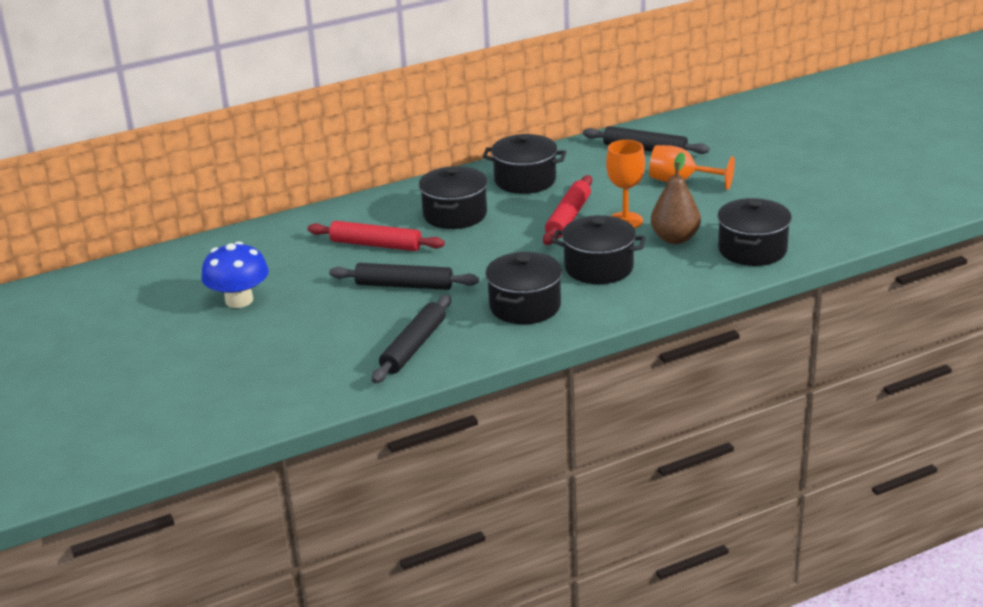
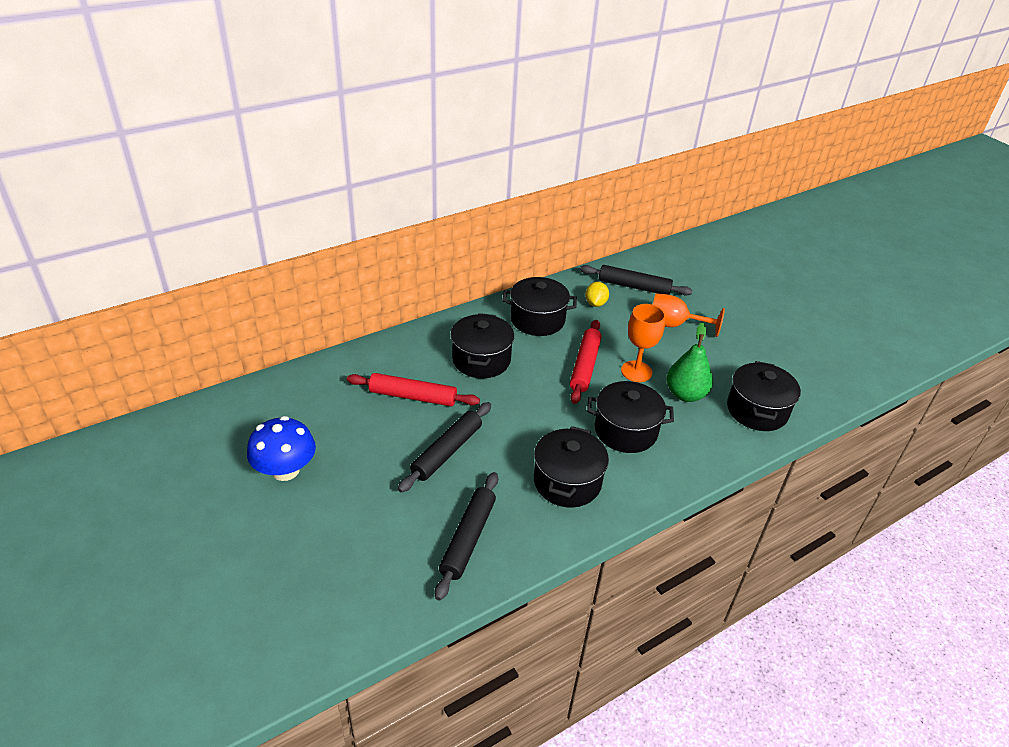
camera: 10 degrees left, 10 degrees up
black rolling pin [329,263,479,290] -> black rolling pin turned 60 degrees counterclockwise [398,402,491,492]
brown pear [651,153,701,244] -> green pear [667,322,713,402]
none -> yellow lemon [585,282,609,307]

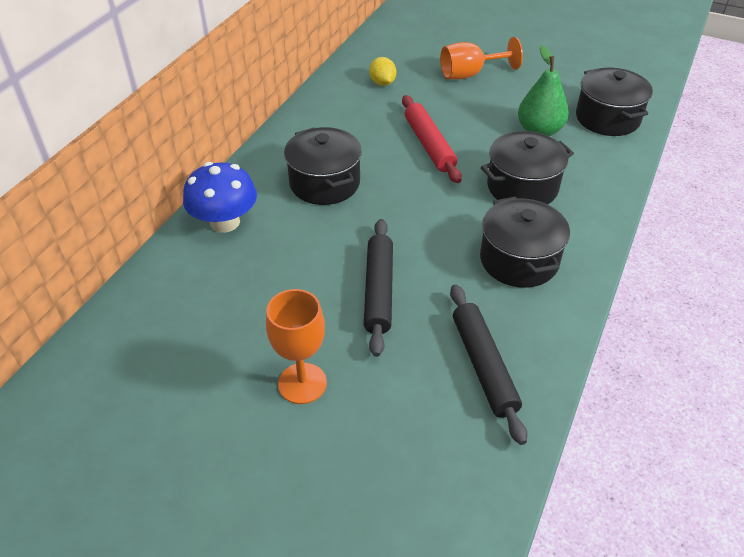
camera: 30 degrees left, 5 degrees up
blue mushroom [247,416,316,481] -> blue mushroom moved to [183,162,257,233]
red rolling pin [347,373,480,407] -> none
black pot [502,277,577,336] -> none
black rolling pin [580,265,693,296] -> none
orange goblet [621,304,665,382] -> orange goblet moved to [266,289,327,404]

